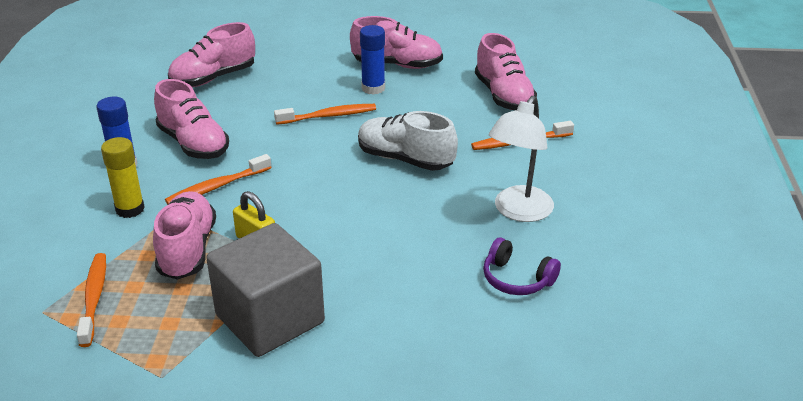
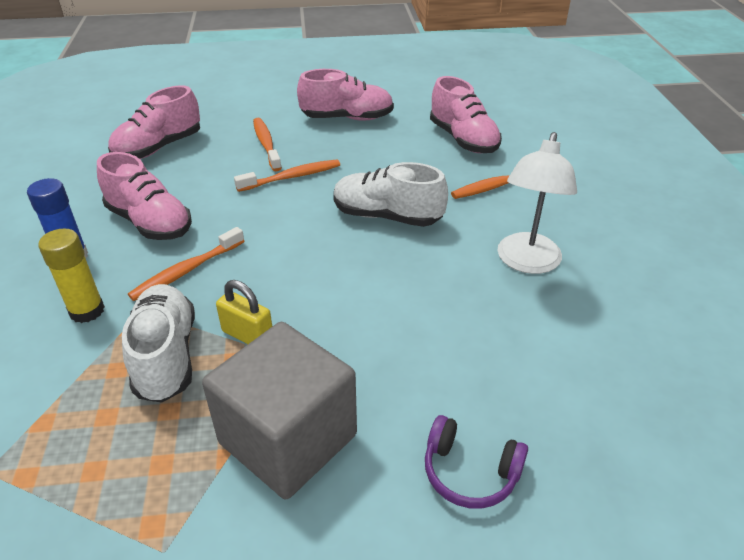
camera: 10 degrees left, 5 degrees up
orange toothbrush [77,253,106,347] -> orange toothbrush moved to [253,118,282,171]
pink shoe [153,191,216,280] -> white shoe [122,284,195,403]
blue glue stick [360,25,385,95] -> none
purple headphones [483,237,561,295] -> purple headphones moved to [425,415,528,509]

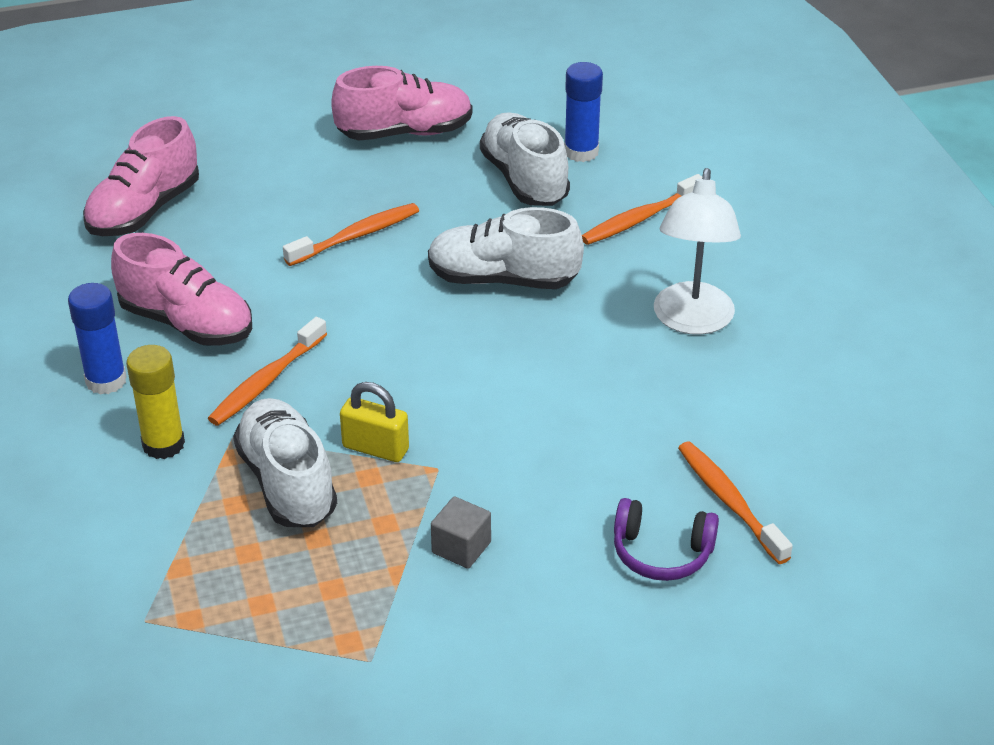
camera: 10 degrees left, 0 degrees up
grey cube [202,322,357,499] -> grey cube [431,496,491,569], size x0.40
orange toothbrush [253,118,282,171] -> orange toothbrush moved to [678,442,793,564]
pink shoe [430,76,502,153] -> blue glue stick [564,62,603,162]
none -> white shoe [480,112,570,206]

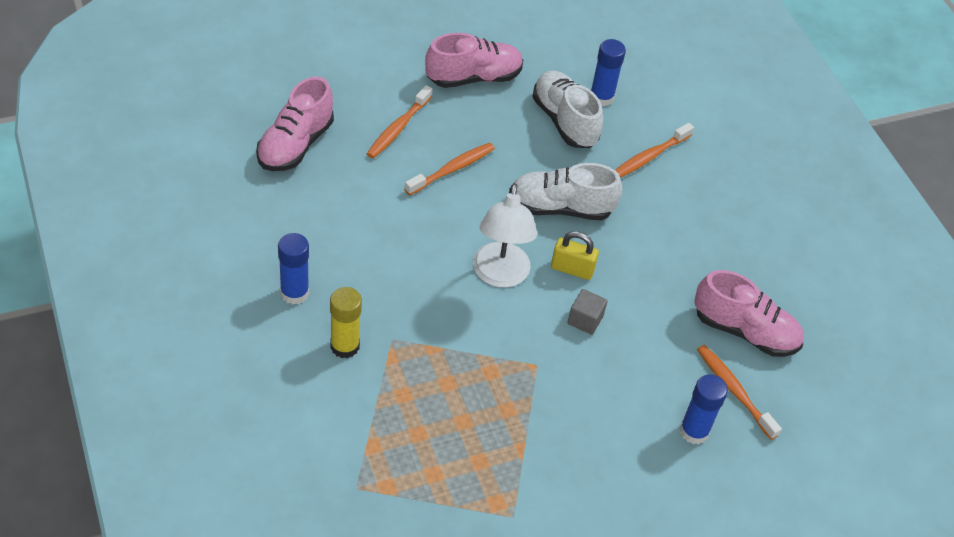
camera: 10 degrees left, 10 degrees up
pink shoe [111,233,252,346] -> pink shoe moved to [694,270,804,357]
orange toothbrush [208,317,327,426] -> orange toothbrush moved to [367,85,433,159]
white shoe [233,398,337,527] -> none
yellow padlock [340,382,409,462] -> yellow padlock moved to [551,231,599,280]
grey cube [431,496,491,569] -> grey cube moved to [567,289,608,335]
purple headphones [614,498,719,581] -> blue glue stick [679,374,728,444]
white lamp [654,168,741,335] -> white lamp moved to [473,183,537,288]

